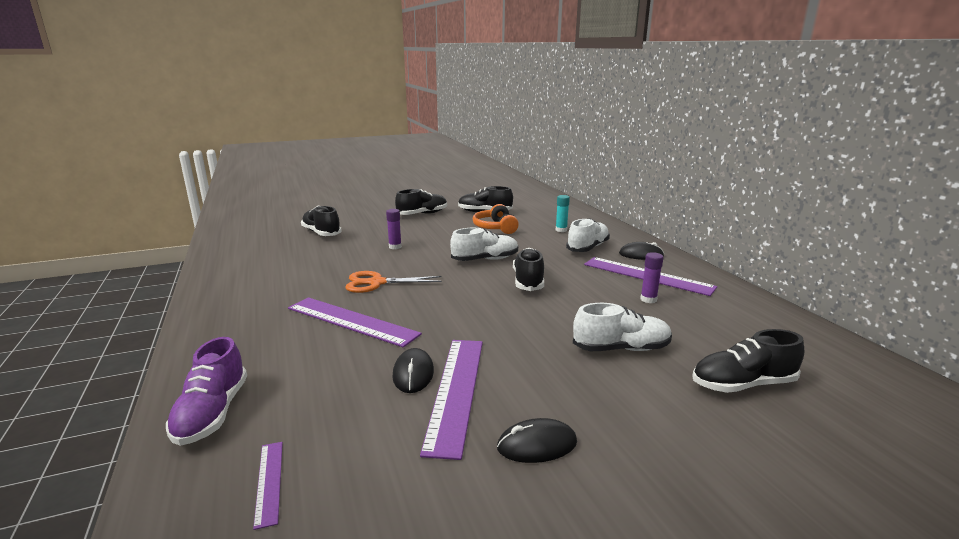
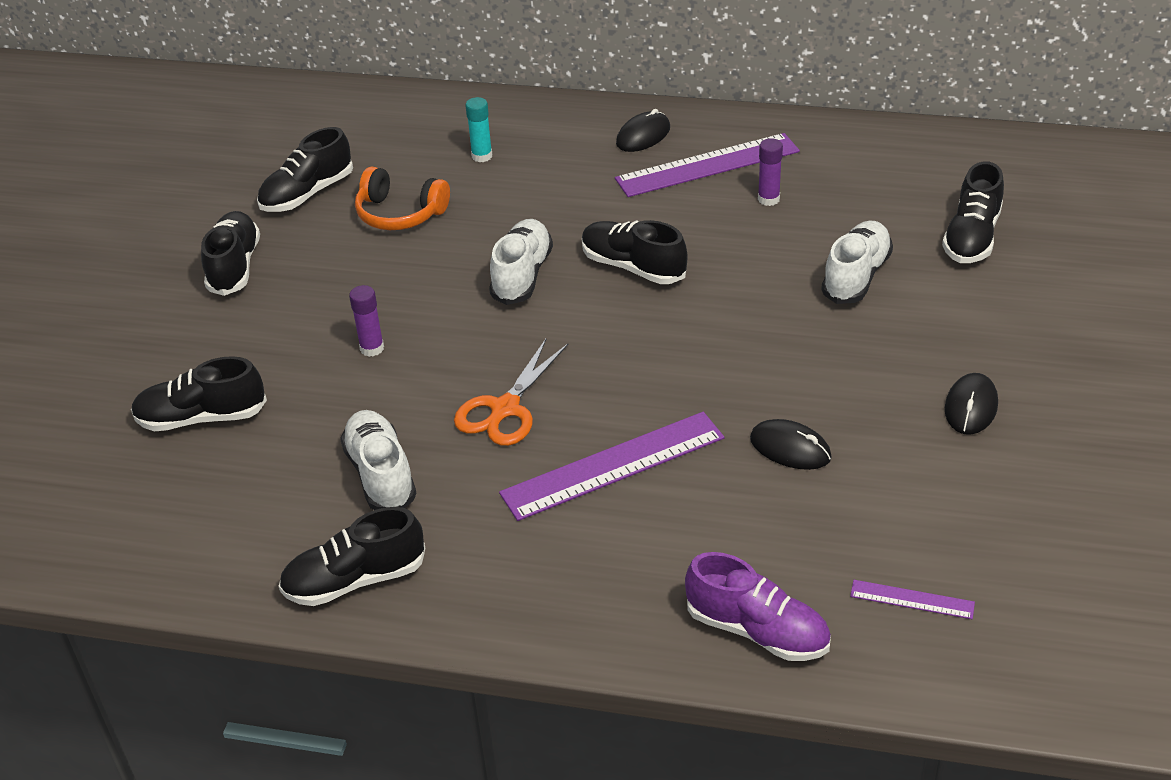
camera: 55 degrees left, 20 degrees up
purple ruler [420,340,483,460] -> none
white shoe [566,218,610,252] -> white shoe moved to [340,410,417,510]
none -> black shoe [279,507,425,606]

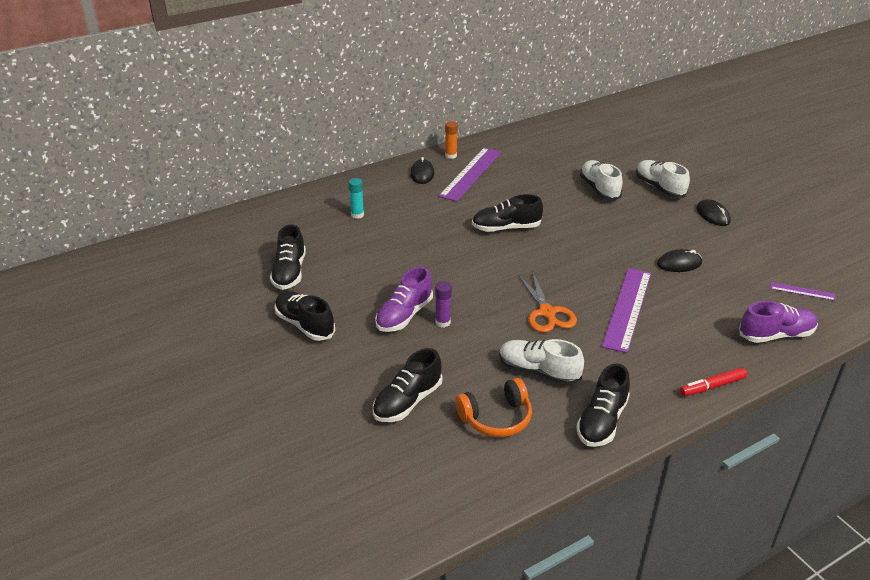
camera: 45 degrees left, 5 degrees down
orange headphones [355,166,450,230] -> orange headphones moved to [455,378,532,437]
white shoe [489,219,553,305] -> white shoe moved to [636,160,690,198]
purple glue stick [758,138,783,206] -> none
purple ruler [850,580,975,619] -> purple ruler turned 45 degrees clockwise [770,282,836,301]
black shoe [942,161,1004,263] -> none
none -> purple shoe [375,267,433,332]
none -> orange glue stick [445,121,458,159]
none -> red marker [680,367,747,396]

